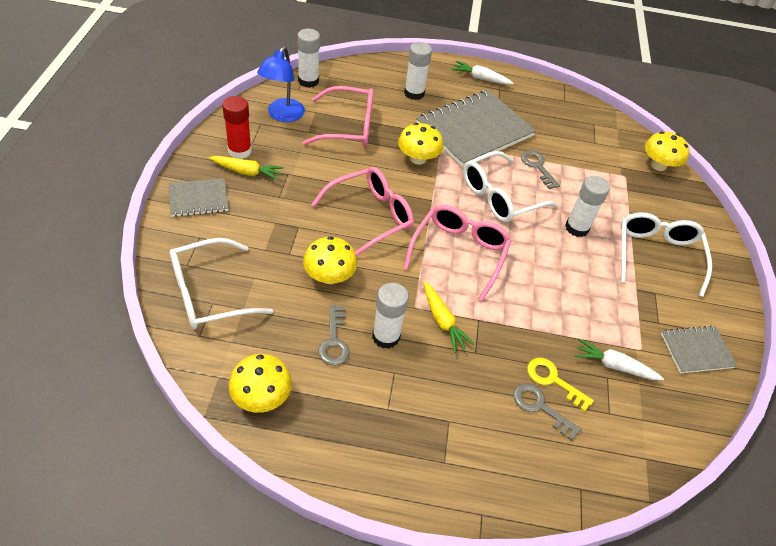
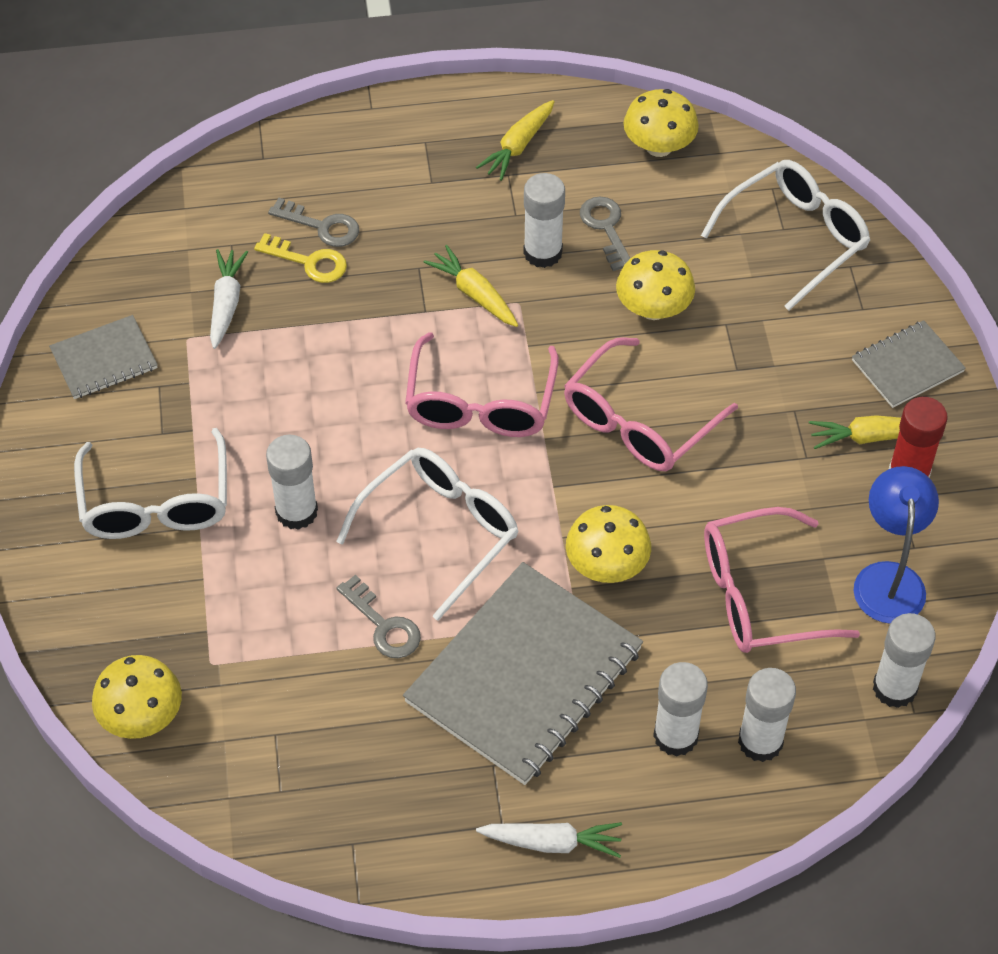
camera: 170 degrees right, 5 degrees up
white carrot [575,339,664,380] -> white carrot turned 90 degrees counterclockwise [210,249,248,349]
none -> yellow carrot [476,100,555,181]
none -> white glue stick [738,668,796,762]

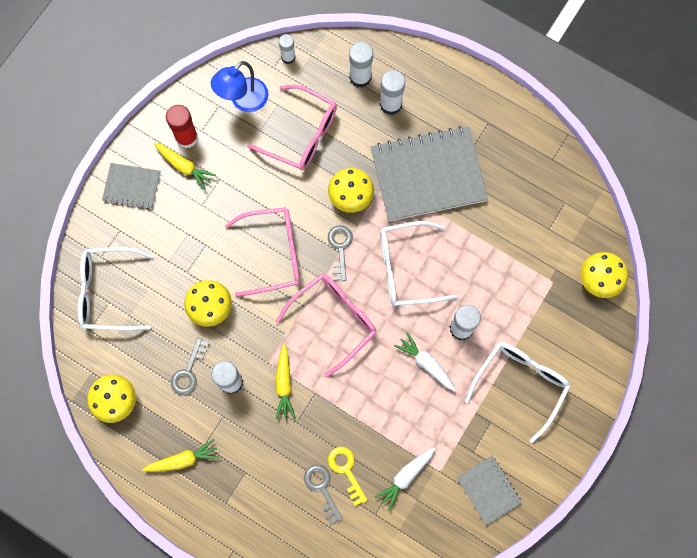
camera: 140 degrees left, 20 degrees up
grey notebook [49,315,158,399] -> grey notebook turned 45 degrees clockwise [457,455,522,526]
grey key [336,575,421,658] -> grey key moved to [328,225,353,281]
white carrot [476,822,622,858] -> white carrot moved to [394,332,456,391]
white glue stick [873,613,936,708] -> white glue stick [279,34,296,64], size x0.65

